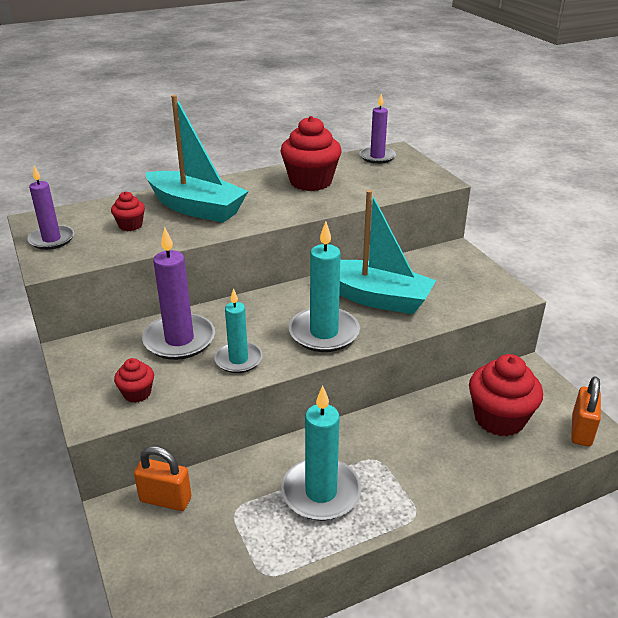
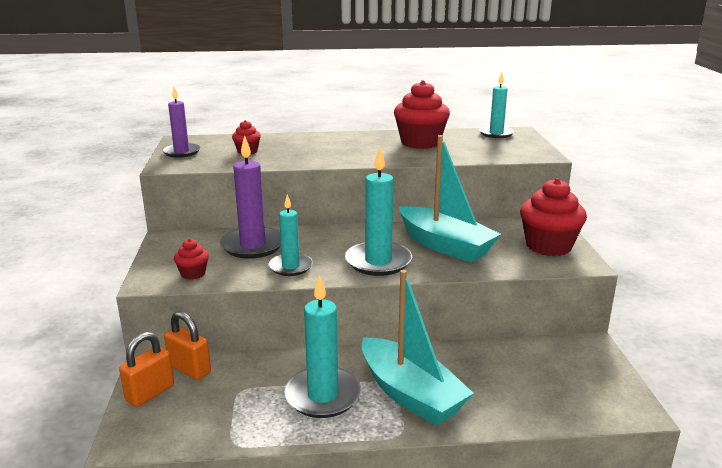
camera: 20 degrees right, 10 degrees down
turquoise boat [146,95,248,223] -> turquoise boat moved to [362,270,474,425]
purple candle [360,94,396,164] -> turquoise candle [479,73,514,138]
red cupcake [469,354,543,436] -> red cupcake moved to [520,178,587,256]
orange padlock [571,376,601,447] -> orange padlock moved to [119,332,174,407]

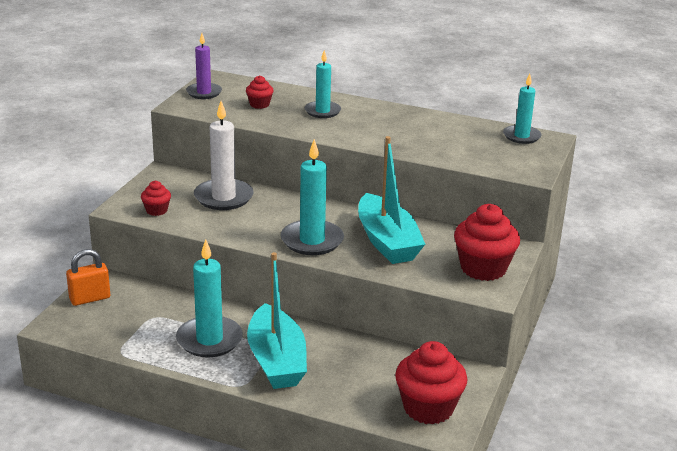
camera: 25 degrees right, 5 degrees up
orange padlock [164,311,211,380] -> none
purple candle [220,135,281,259] -> white candle [194,101,253,210]
turquoise candle [269,195,313,276] -> turquoise candle moved to [305,50,341,118]
red cupcake [394,80,450,149] -> red cupcake moved to [395,341,467,425]

